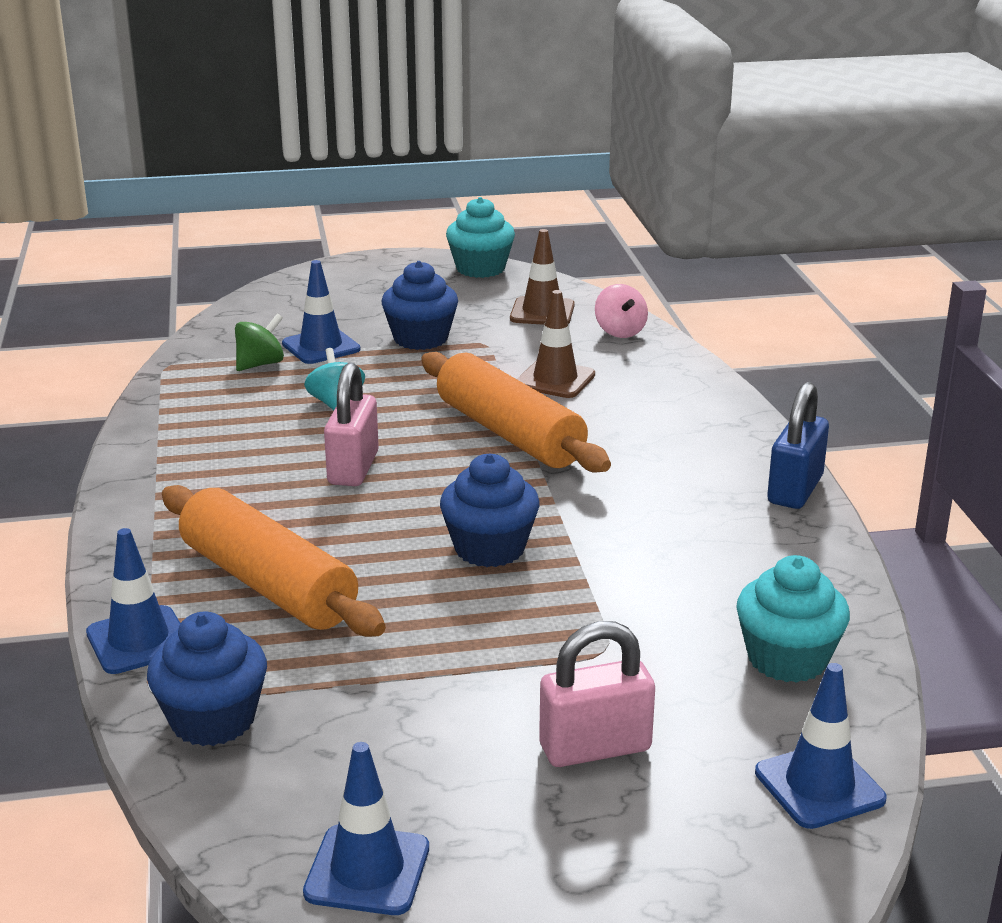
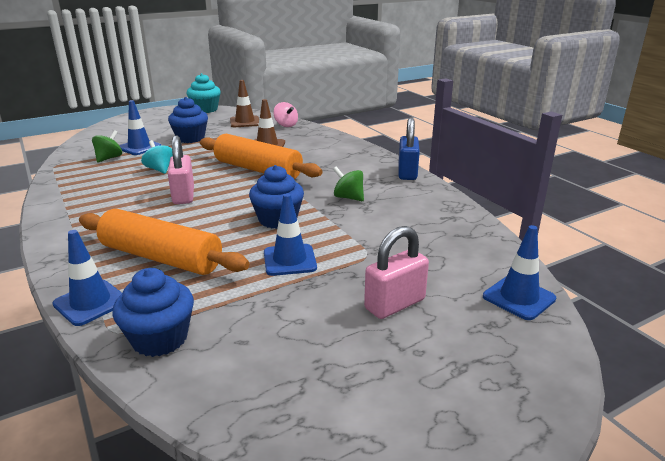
camera: 20 degrees left, 0 degrees up
blue traffic cone [303,742,429,915] -> blue traffic cone moved to [264,193,317,276]
turquoise cupcake [736,555,850,683] -> none
none -> green spinning top [333,167,364,201]

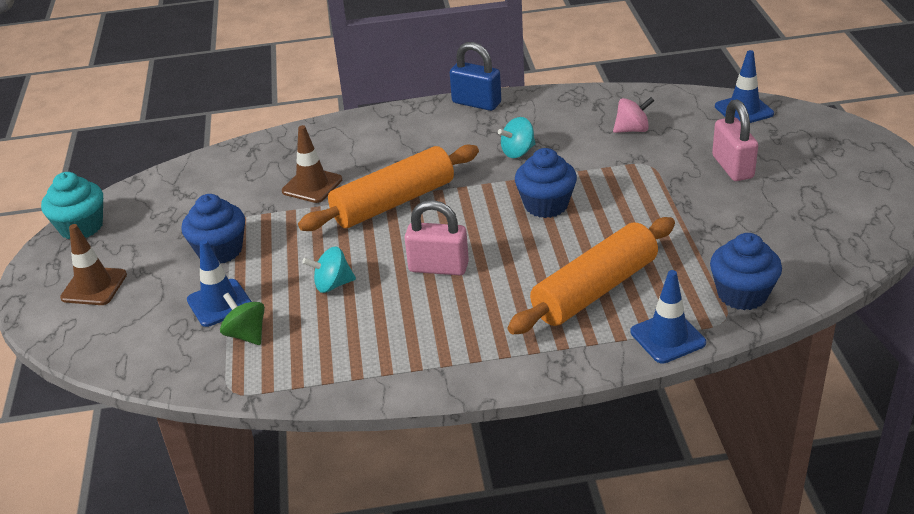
camera: 65 degrees left, 10 degrees up
brown traffic cone [230,80,259,127] -> brown traffic cone moved to [60,224,127,305]
blue traffic cone [264,193,317,276] -> none
pink spinning top [274,102,298,127] -> pink spinning top moved to [613,97,654,133]
green spinning top [333,167,364,201] -> turquoise spinning top [498,117,536,158]

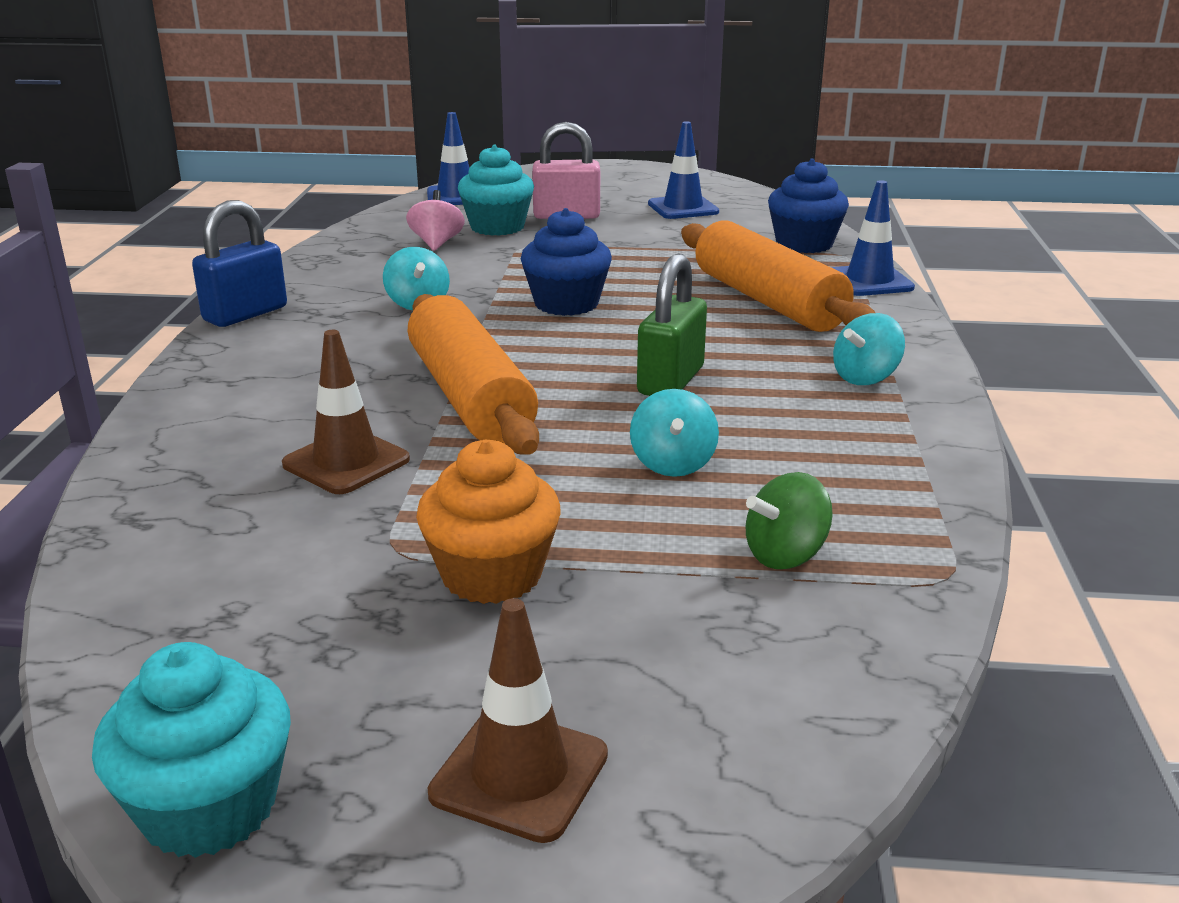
camera: 80 degrees left, 10 degrees down
blue cupcake [181,194,245,264] -> orange cupcake [416,440,561,604]
blue traffic cone [187,239,252,327] -> blue traffic cone moved to [648,121,719,219]
pink padlock [405,200,469,275] -> green padlock [637,253,707,396]
none -> turquoise cupcake [458,145,534,236]
none -> turquoise spinning top [833,313,905,385]

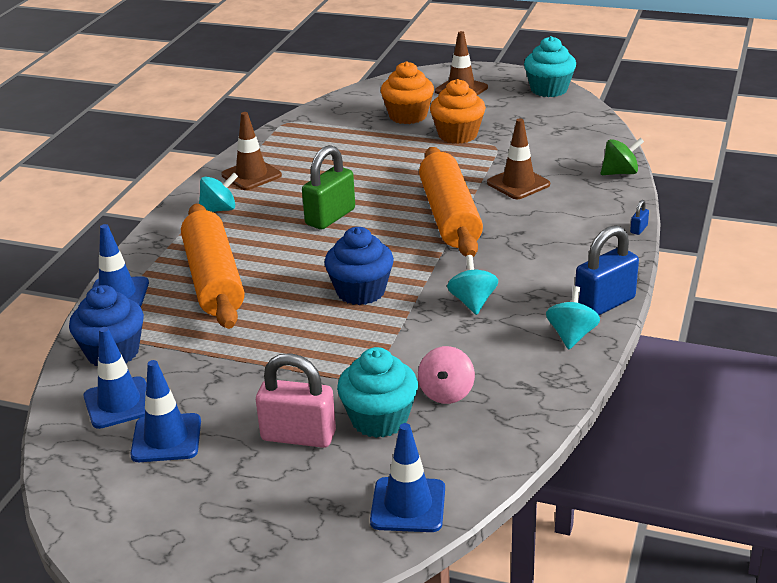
camera: 165 degrees left, 5 degrees up
turquoise spinning top [630,389,719,477] -> turquoise spinning top moved to [546,286,600,349]
green spinning top [745,472,833,569] -> green spinning top moved to [601,138,644,175]
none -> blue traffic cone [83,327,147,429]
none -> brown traffic cone [221,112,282,190]
none -> orange cupcake [381,61,434,124]
none -> blue padlock [630,200,649,235]

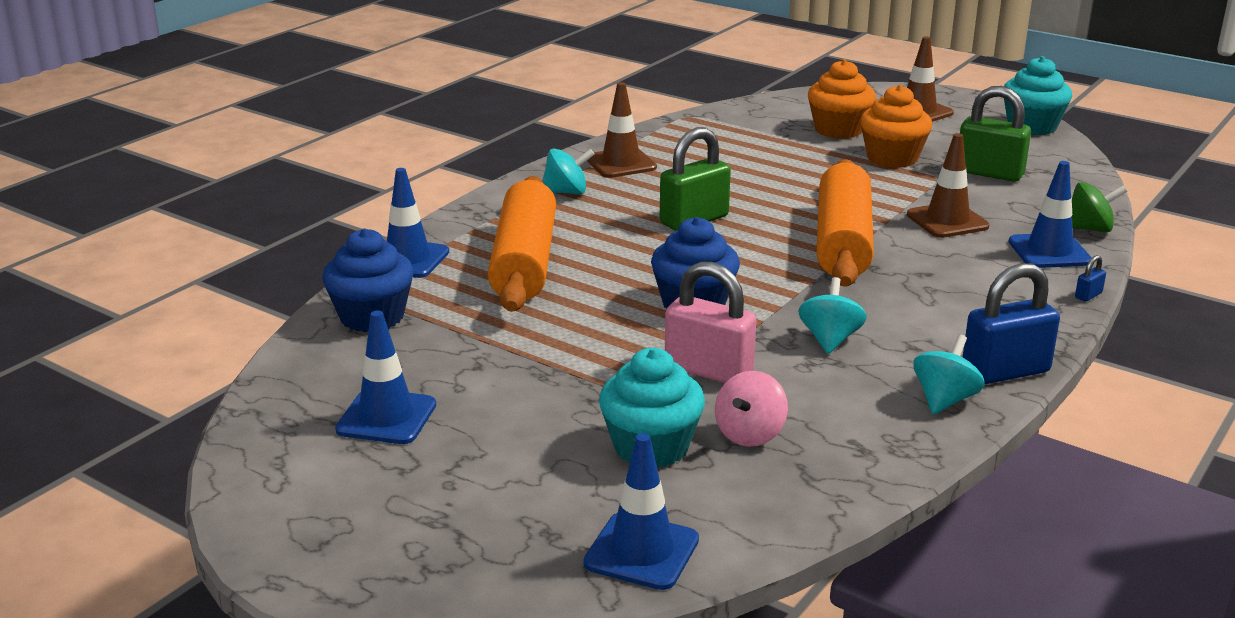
camera: 15 degrees right, 5 degrees down
blue traffic cone [83,327,147,429] -> blue traffic cone moved to [1008,161,1092,268]
pink padlock [256,353,336,448] -> pink padlock moved to [665,261,756,383]
none -> green padlock [960,86,1031,182]

